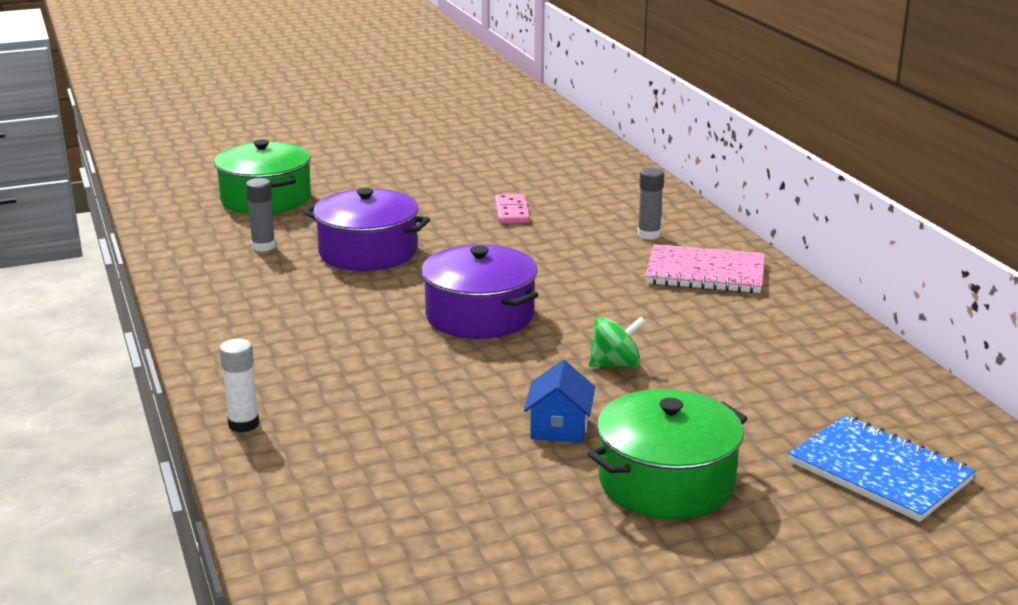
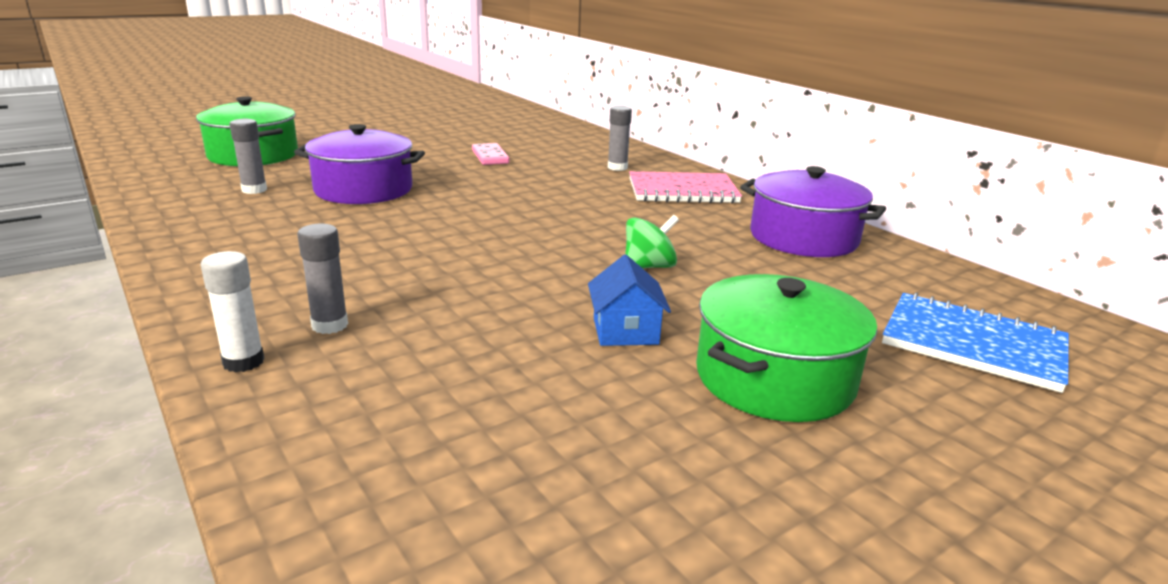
camera: 15 degrees left, 0 degrees up
purple pot [421,244,538,339] -> purple pot moved to [740,166,886,257]
none -> grey glue stick [297,224,348,334]

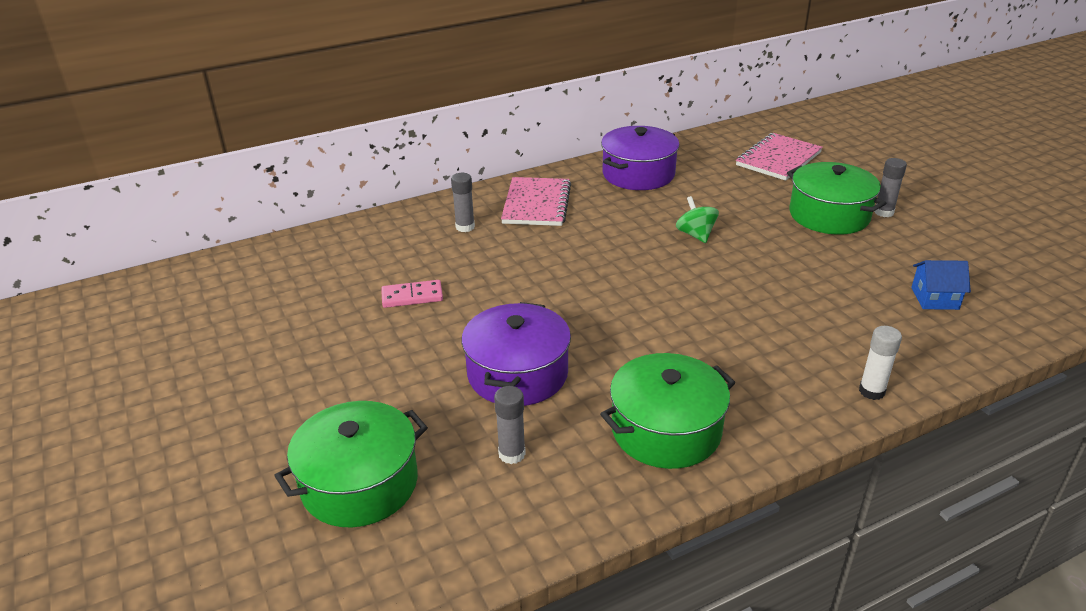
camera: 80 degrees left, 10 degrees up
grey glue stick [297,224,348,334] -> grey glue stick moved to [874,158,907,217]
blue house [588,255,671,346] -> blue house moved to [911,260,971,310]
blue notebook [882,292,1069,393] -> pink notebook [736,133,823,181]
none -> green pot [600,353,735,469]

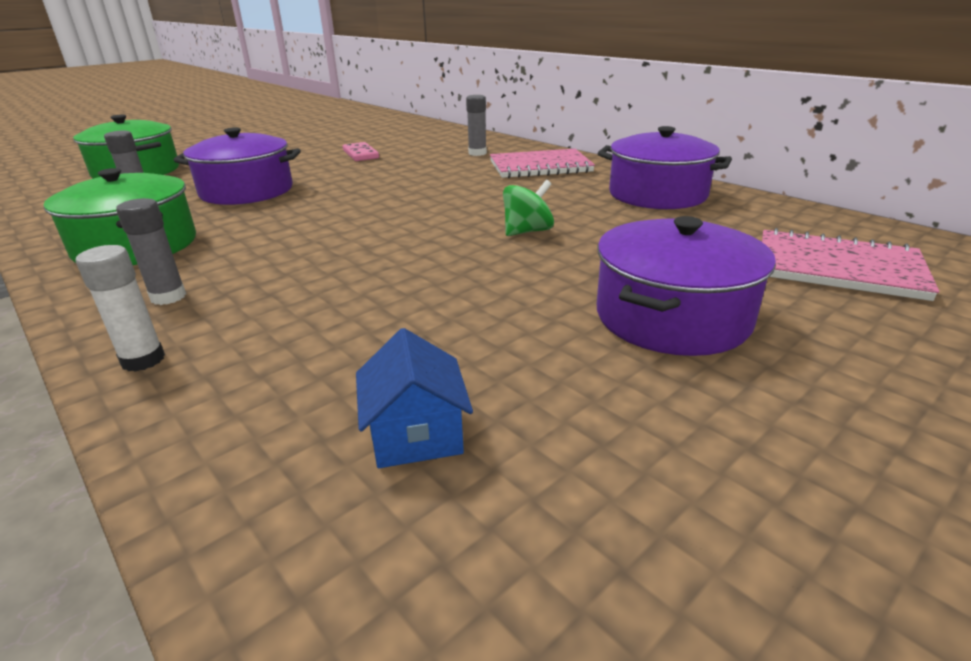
camera: 75 degrees right, 5 degrees down
green pot [787,162,886,235] -> purple pot [597,216,776,356]
grey glue stick [874,158,907,217] -> grey glue stick moved to [116,198,186,305]

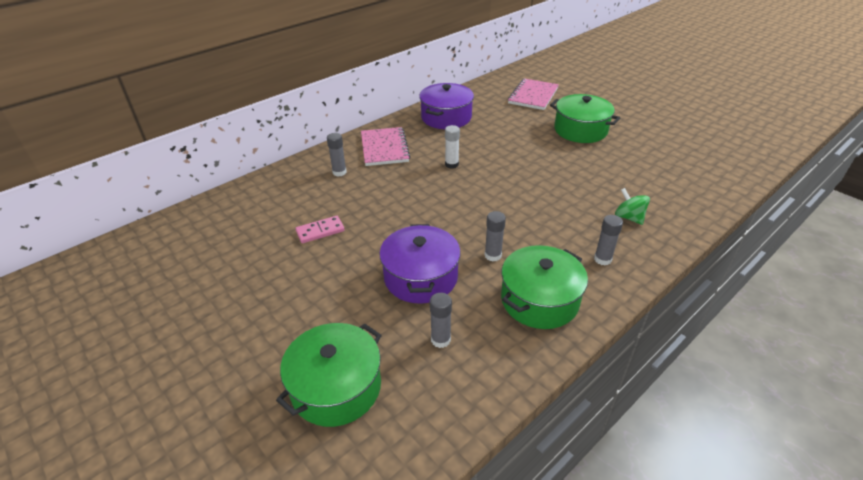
camera: 90 degrees left, 10 degrees up
white glue stick [75,245,165,372] -> white glue stick moved to [445,125,460,169]
blue house [356,328,473,468] -> none
green spinning top [503,180,554,236] -> green spinning top moved to [615,188,650,225]
purple pot [597,216,776,356] -> green pot [550,94,620,143]
none -> grey glue stick [485,211,506,262]

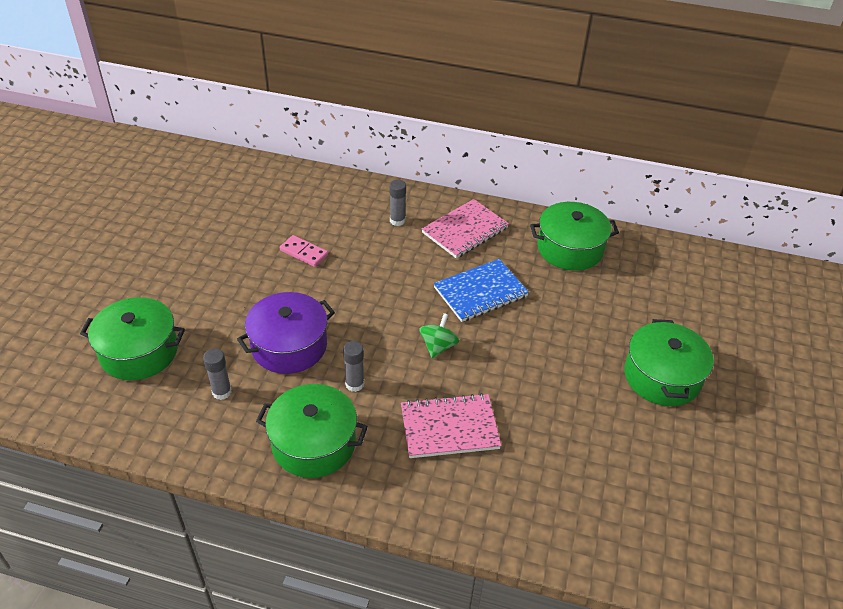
camera: 55 degrees right, 5 degrees up
purple pot [419,83,474,129] -> green pot [530,202,619,271]
white glue stick [445,125,460,169] -> blue notebook [434,259,529,322]
pink notebook [508,78,559,110] -> pink notebook moved to [401,393,501,458]
grey glue stick [594,215,623,265] -> none
green spinning top [615,188,650,225] -> green spinning top moved to [420,313,459,358]

